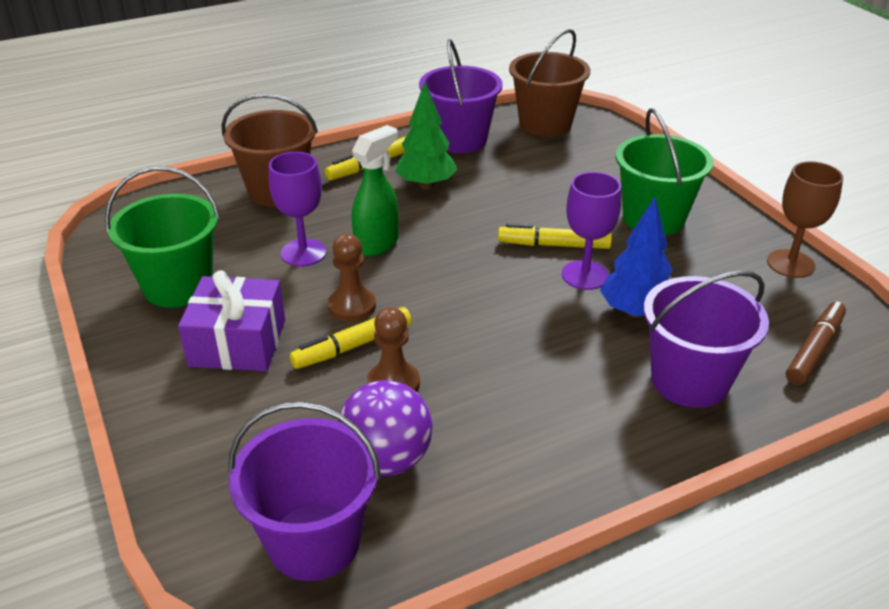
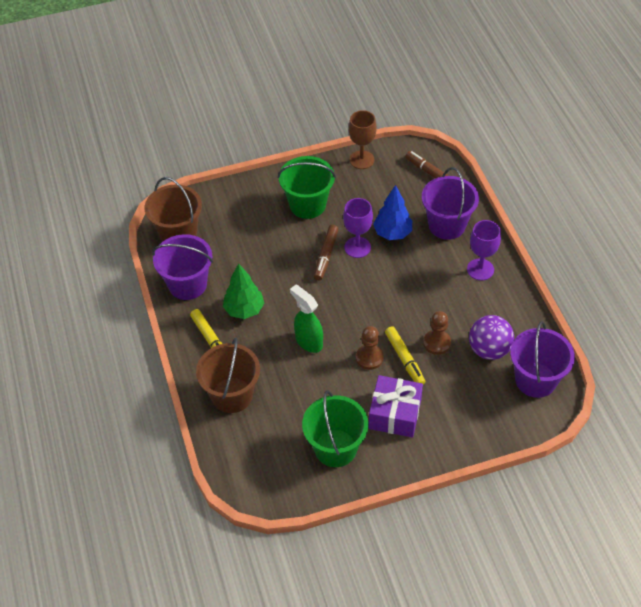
camera: 80 degrees left, 15 degrees up
purple goblet [269,152,326,266] -> purple goblet moved to [467,220,501,281]
yellow marker [498,223,612,249] -> brown marker [314,225,339,281]

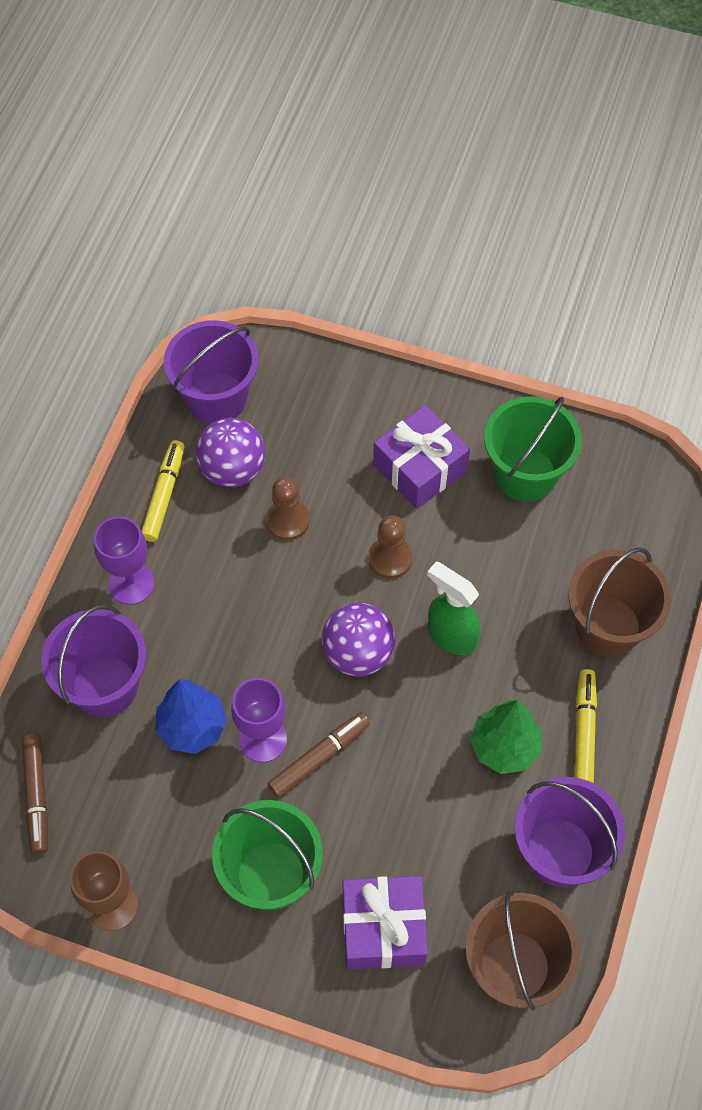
camera: 145 degrees left, 10 degrees up
green spray bottle [290,285,323,353] -> green spray bottle turned 135 degrees clockwise [427,562,480,655]
yellow marker [385,326,425,384] -> yellow marker moved to [141,440,185,542]
none -> purple ball [322,602,395,677]
none -> purple gift [342,876,428,969]

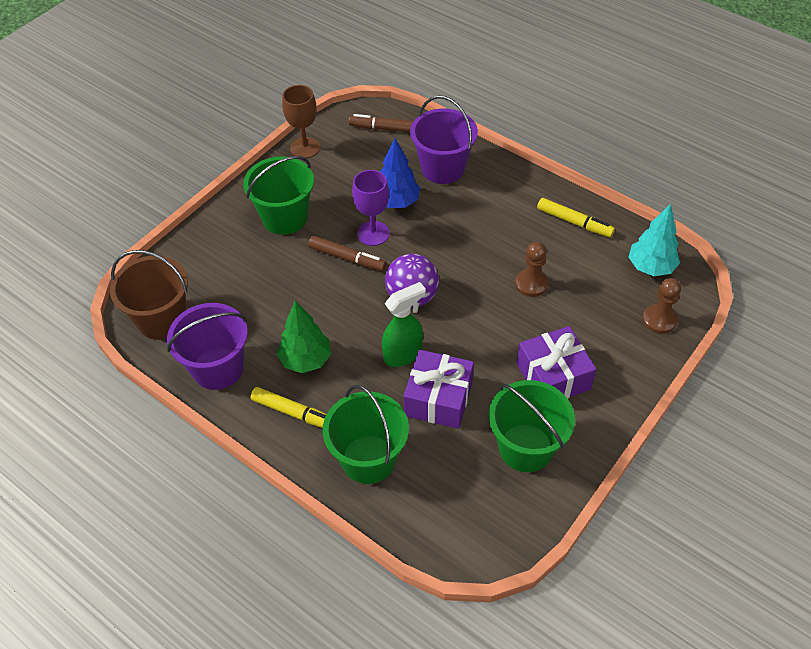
camera: 110 degrees right, 10 degrees down
purple goblet [94,516,154,605] -> none
purple bucket [164,320,259,424] -> turquoise tree [628,204,680,276]
purple ball [196,418,265,487] -> none
brown marker [268,712,370,798] -> brown marker turned 45 degrees counterclockwise [309,236,387,271]
purple gift [342,876,428,969] -> purple gift moved to [404,350,474,429]
brown pawn [368,515,412,579] -> brown pawn moved to [642,278,681,334]
brown bucket [568,547,671,657] -> green bucket [323,385,409,484]

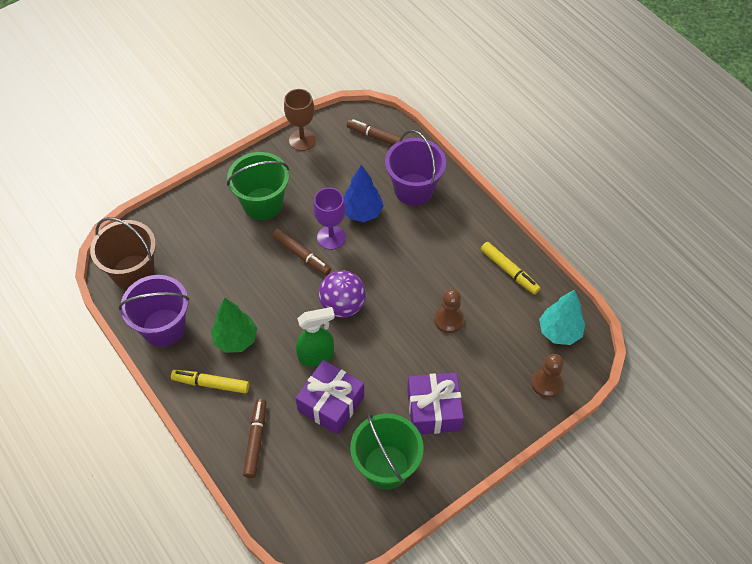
camera: 15 degrees right, 5 degrees up
yellow marker [251,387,327,428] -> yellow marker turned 150 degrees clockwise [171,370,249,394]
green bucket [323,385,409,484] -> brown marker [243,399,266,478]

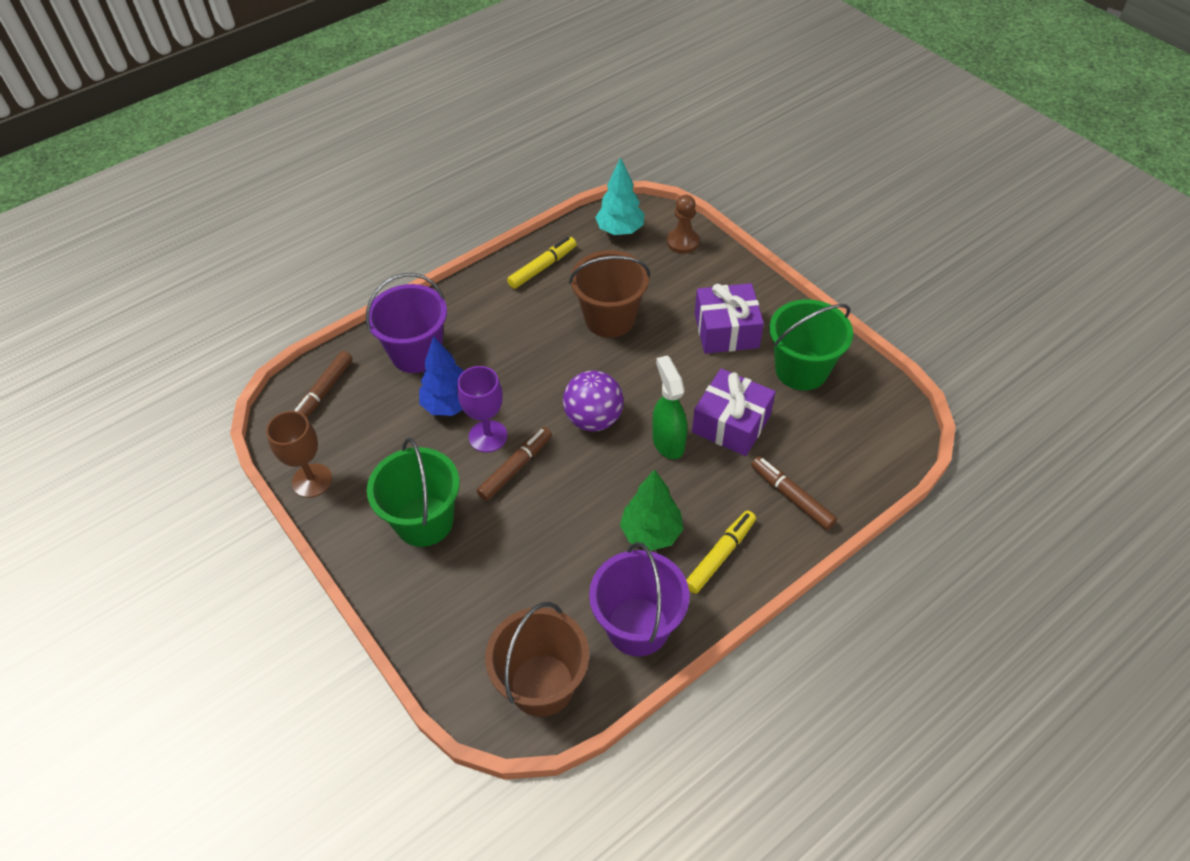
camera: 90 degrees left, 5 degrees down
yellow marker [171,370,249,394] -> yellow marker turned 150 degrees counterclockwise [686,510,756,594]
brown marker [243,399,266,478] -> brown marker turned 45 degrees clockwise [751,456,837,530]
brown pawn [434,289,464,333] -> brown bucket [569,250,650,338]

